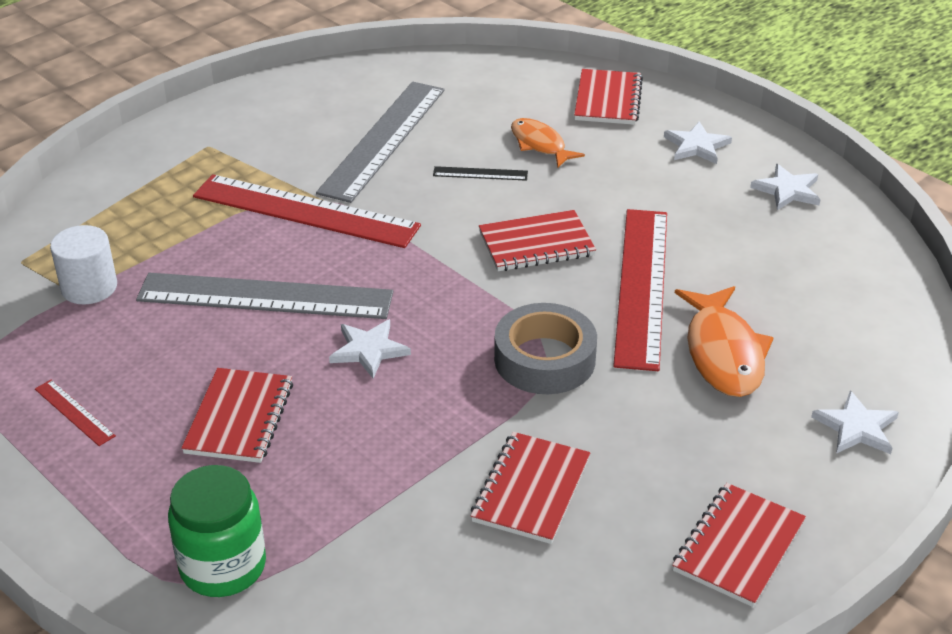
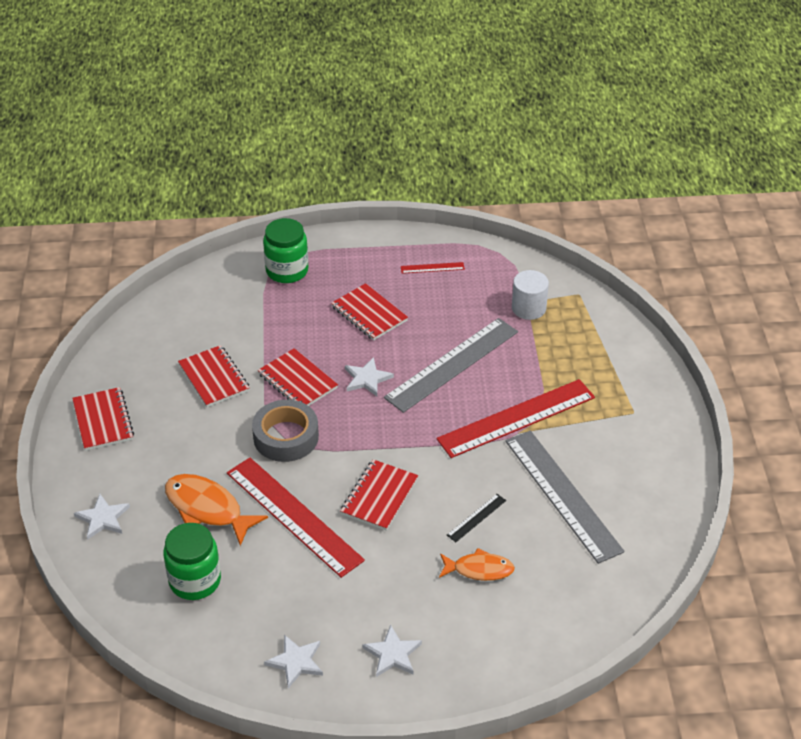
camera: 130 degrees right, 5 degrees up
red notebook [574,69,643,125] -> red notebook moved to [258,348,338,406]
none -> green jar [163,523,221,600]

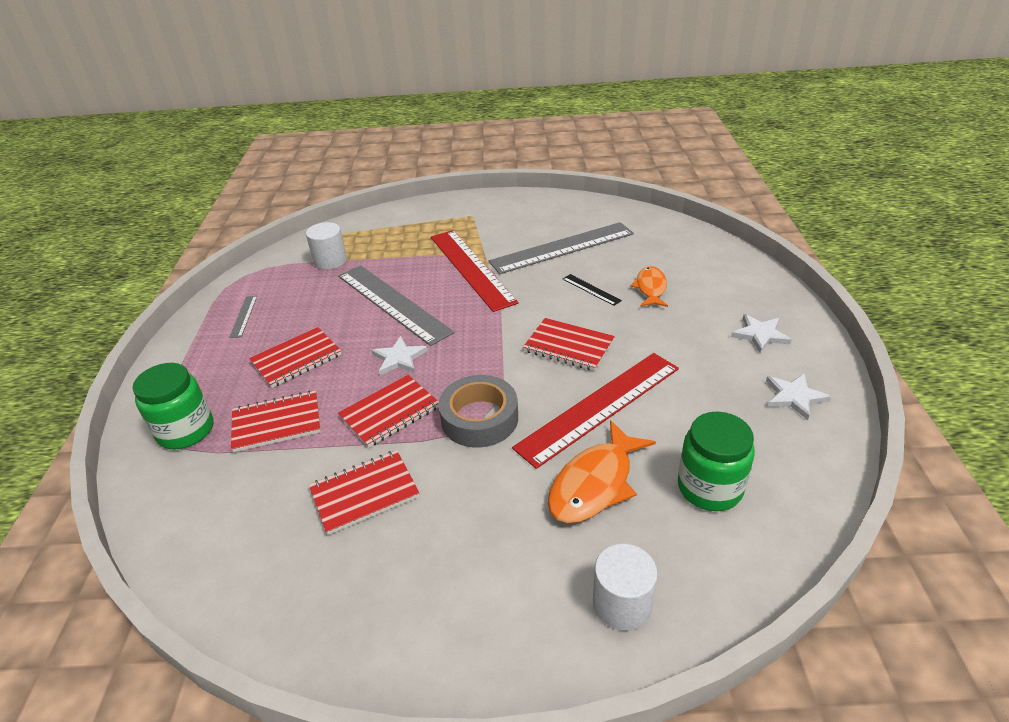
camera: 85 degrees left, 5 degrees down
red notebook [72,387,134,451] -> red notebook moved to [231,391,321,452]
white star [74,494,130,539] -> white cylinder [593,544,658,631]
red ruler [401,262,465,274] -> grey ruler [229,296,258,338]

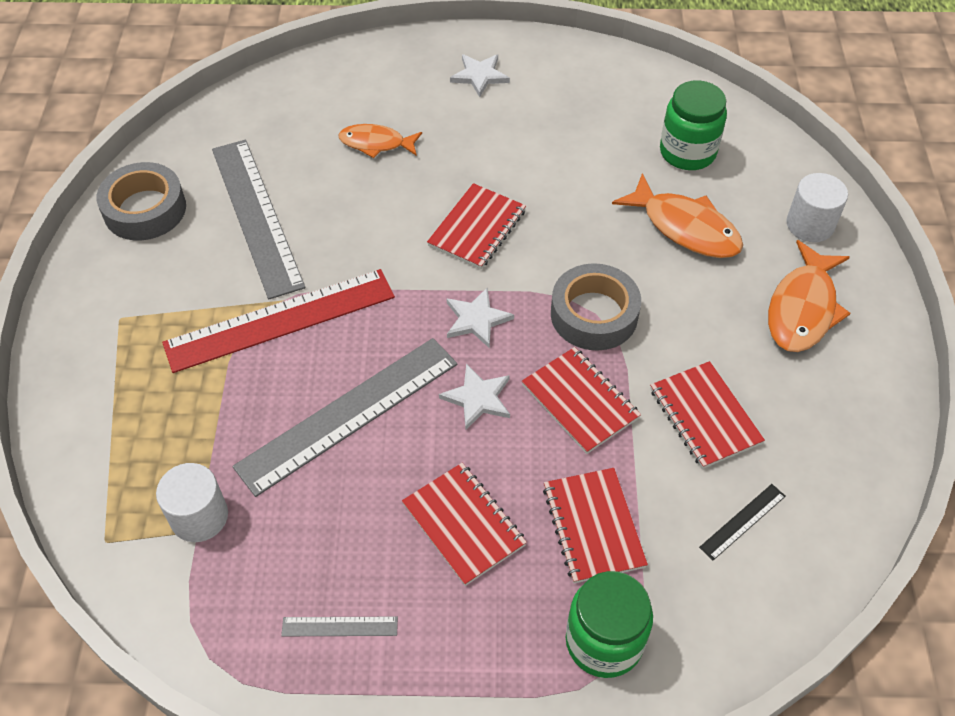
camera: 90 degrees left, 15 degrees up
red ruler [512,353,679,469] -> none
black ruler [563,274,622,306] -> black ruler moved to [699,484,786,560]
white star [766,374,831,420] -> white star moved to [447,288,514,348]
none -> grey tape [96,162,186,240]
none -> orange fish [768,240,851,352]

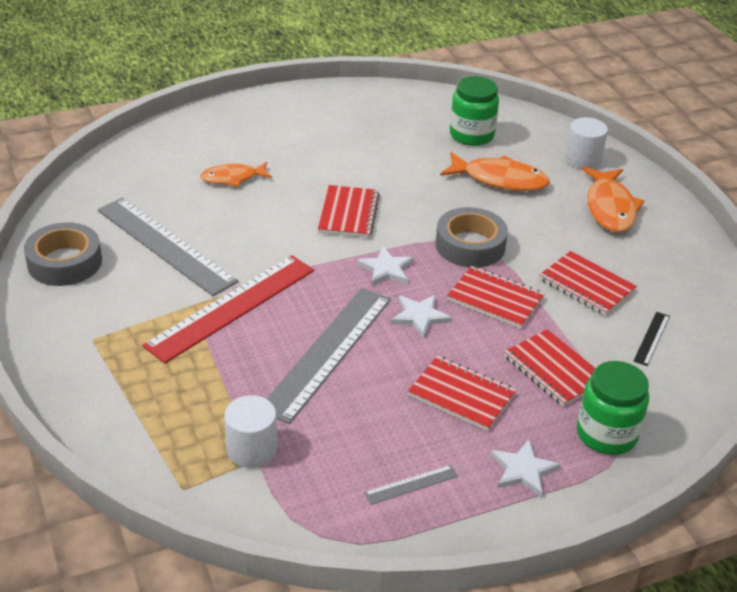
camera: 25 degrees left, 15 degrees down
white star [450,54,510,97] -> white star moved to [491,439,561,497]

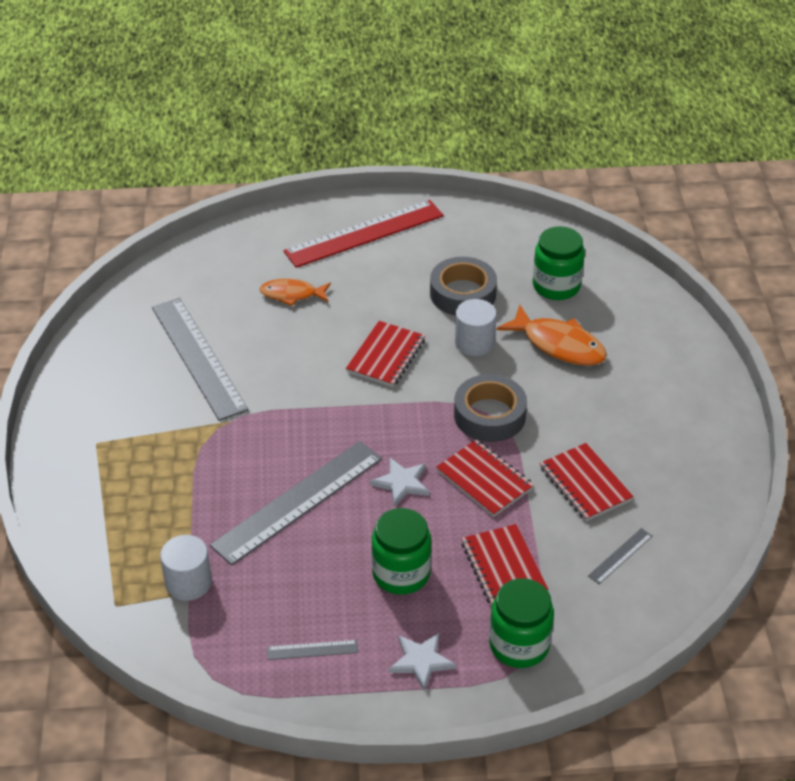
camera: 20 degrees right, 5 degrees up
grey tape [24,222,102,286] -> grey tape moved to [430,257,497,316]
red ruler [142,255,314,363] -> red ruler moved to [283,200,444,268]
white star [357,246,414,286] -> none
red notebook [408,356,516,431] -> green jar [371,508,432,595]
white cylinder [565,117,608,169] -> white cylinder moved to [455,299,496,356]
orange fish [582,167,645,232] -> none
black ruler [634,312,670,366] -> grey ruler [588,528,652,584]

